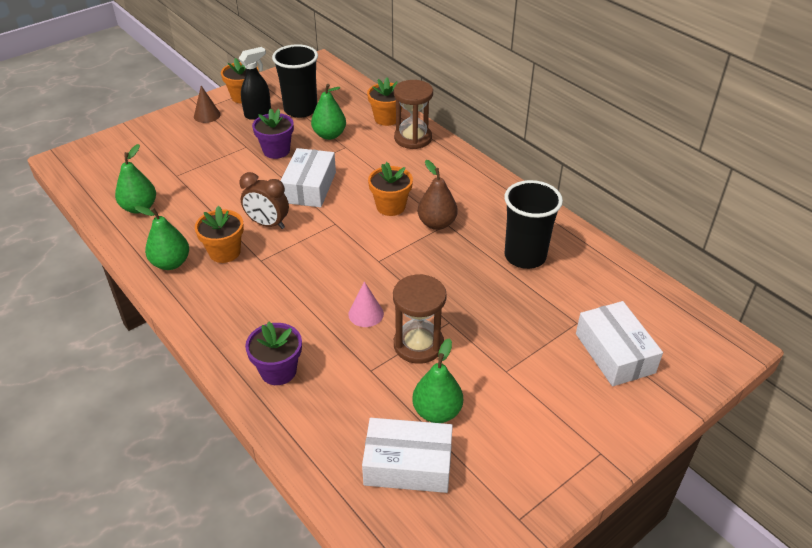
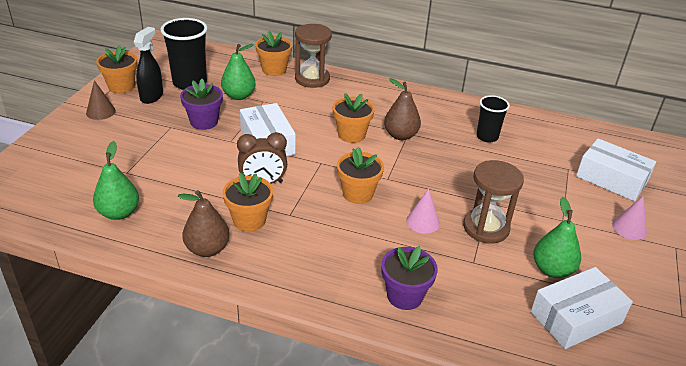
camera: 35 degrees left, 5 degrees down
green pear [134,206,189,270] -> brown pear [178,190,229,257]
black cup [504,180,563,269] -> black cup [476,95,510,142], size x0.61
none -> orange flower pot [337,147,384,204]
none -> pink cone [612,196,647,240]

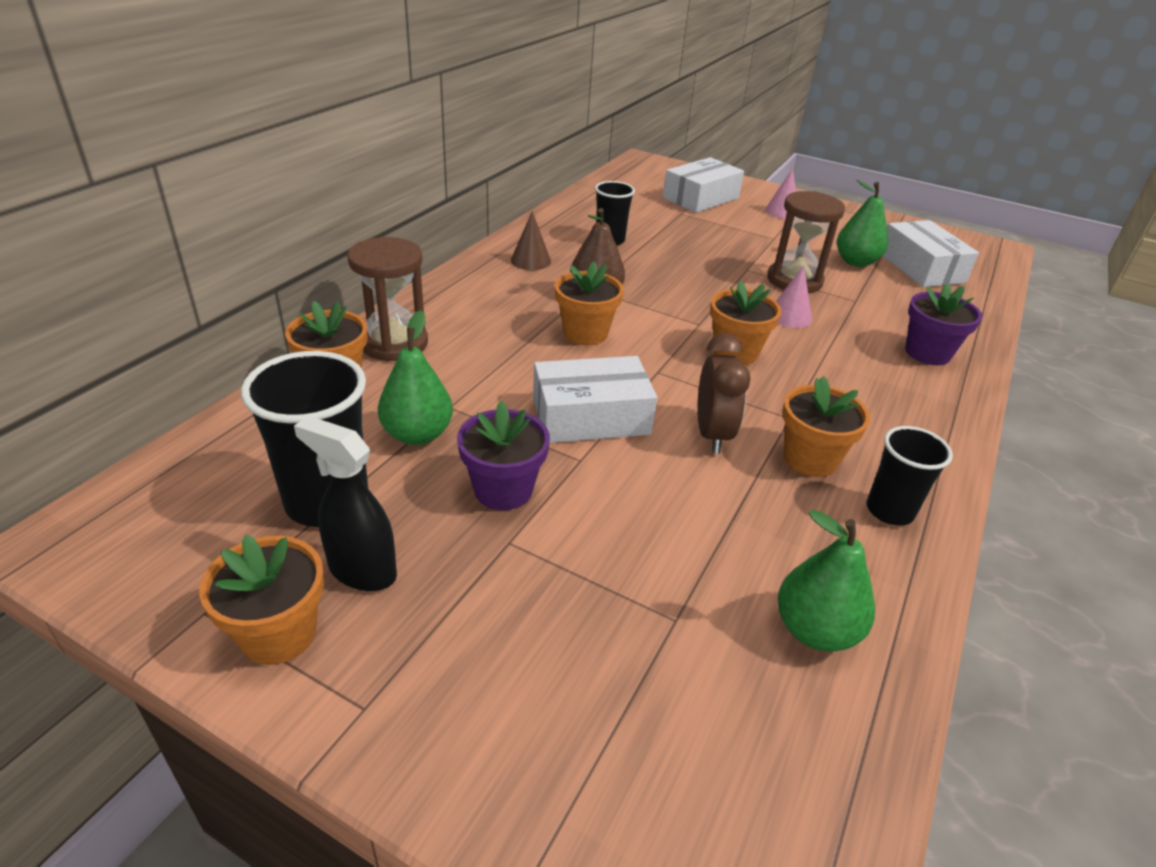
camera: 80 degrees left, 0 degrees up
brown cone [86,80,116,120] -> brown cone moved to [511,211,551,270]
brown pear [178,190,229,257] -> black cup [867,426,953,526]

